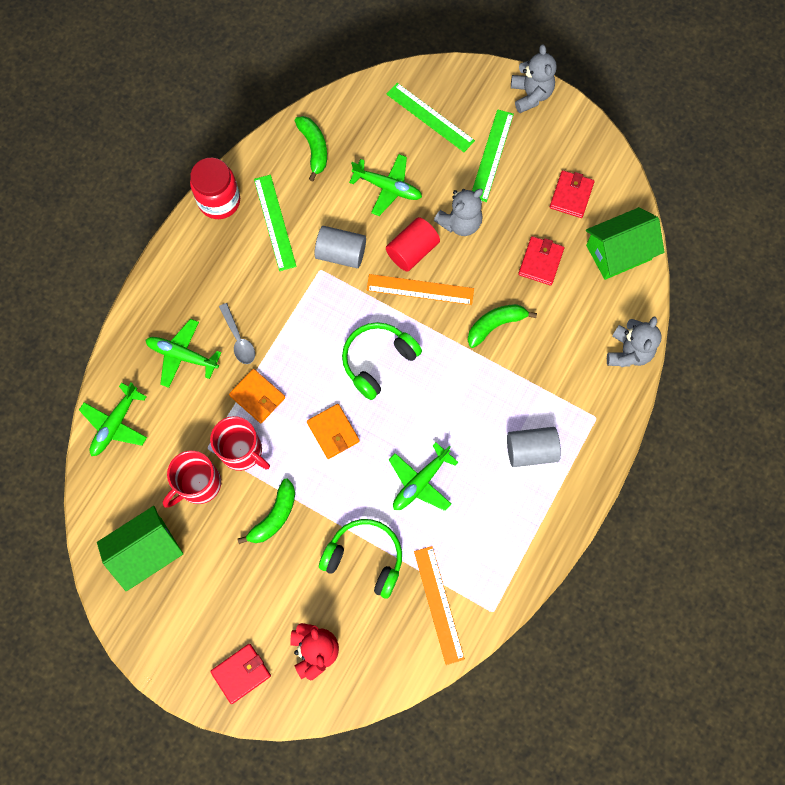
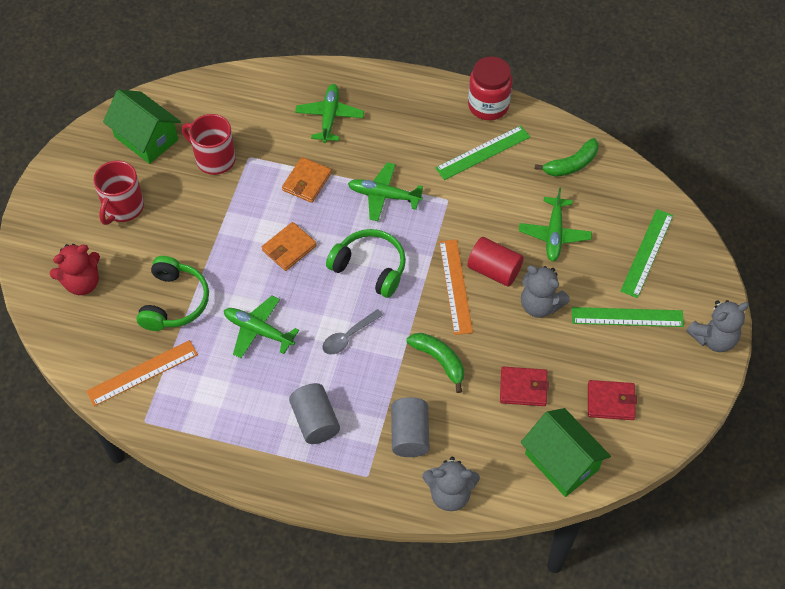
camera: 75 degrees right, 15 degrees down
green plane [79,382,147,456] -> green plane moved to [348,162,423,221]
red mug [210,416,270,471] -> red mug moved to [93,161,144,225]
red wallet [210,644,271,704] -> none
grey spoon [219,303,255,364] -> grey spoon moved to [322,309,383,355]
green banana [238,478,295,544] -> none
grey cylinder [314,226,366,268] -> grey cylinder moved to [391,397,429,457]

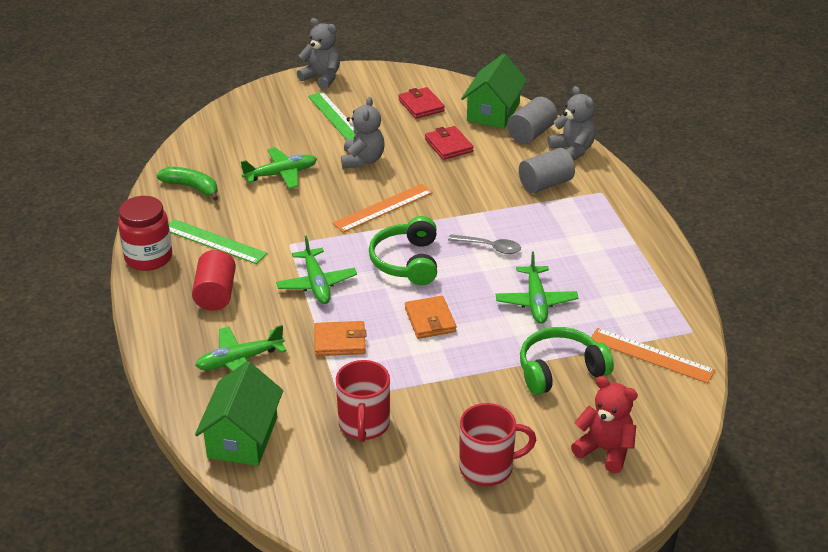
camera: 120 degrees left, 20 degrees down
green house [103,89,181,164] -> green house moved to [195,361,283,466]
orange wallet [262,222,317,271] -> orange wallet turned 60 degrees clockwise [405,296,457,339]
grey cylinder [289,383,340,444] -> grey cylinder moved to [507,97,558,144]
green banana [406,333,464,393] -> none
red cylinder [467,237,524,287] -> red cylinder moved to [192,250,236,310]
green ruler [620,209,673,298] -> none

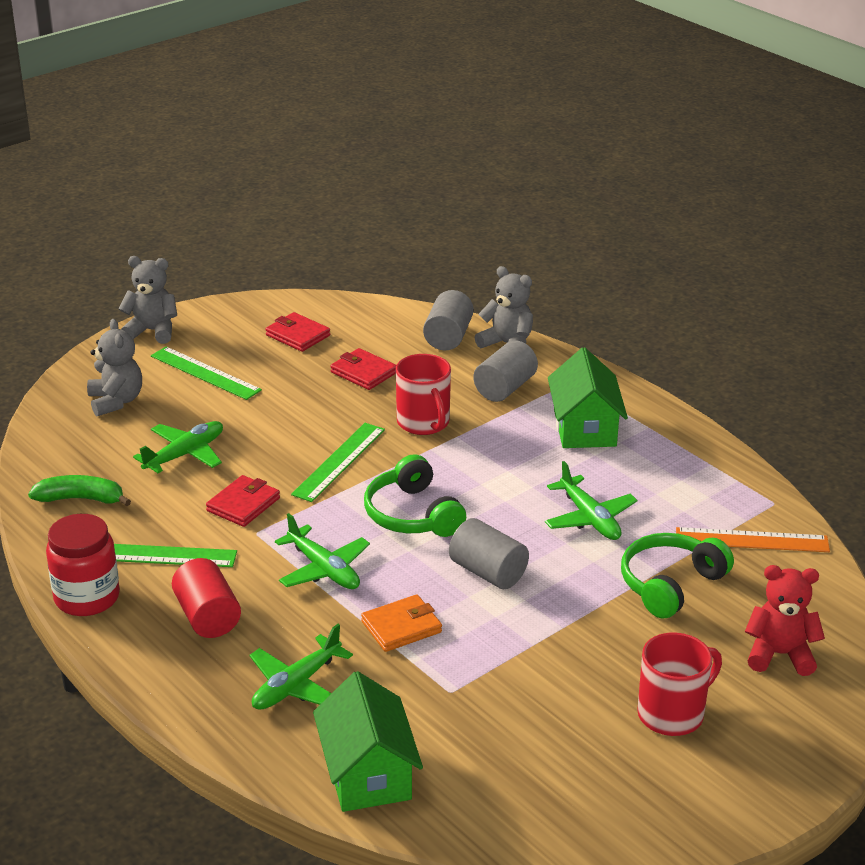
camera: 25 degrees left, 5 degrees down
orange ruler [332,184,433,233] -> green ruler [291,423,385,502]
red mug [336,360,390,442] -> red mug moved to [396,354,451,435]
grey teddy bear [341,97,385,169] -> grey teddy bear moved to [87,319,142,416]
orange wallet [405,296,457,339] -> grey cylinder [449,518,529,589]
grey spoon [448,234,521,254] -> none
green house [461,54,527,129] -> green house moved to [548,347,628,448]
none -> red wallet [206,475,280,527]

